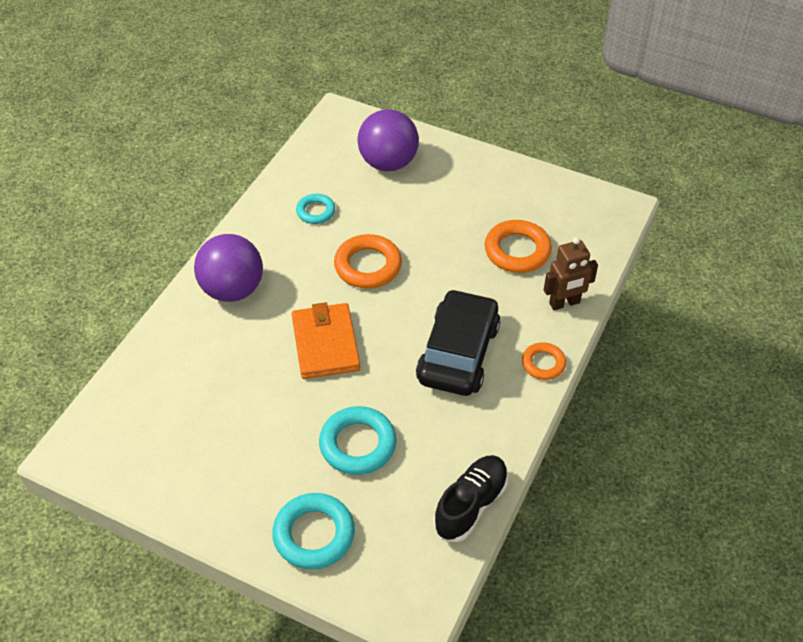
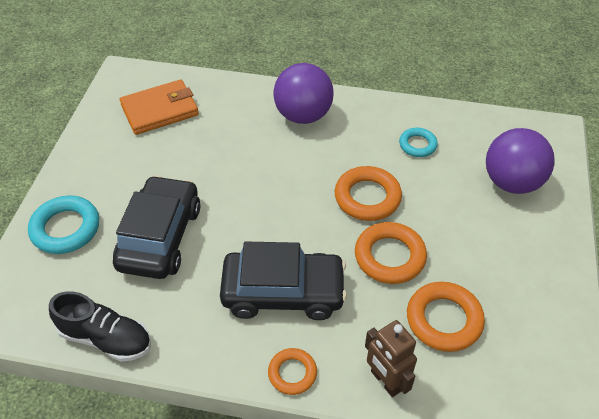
camera: 75 degrees right, 0 degrees up
orange wallet [292,302,360,379] -> orange wallet moved to [120,79,199,135]
turquoise ring [319,406,397,475] -> black car [113,175,200,279]
none -> orange ring [355,222,427,284]

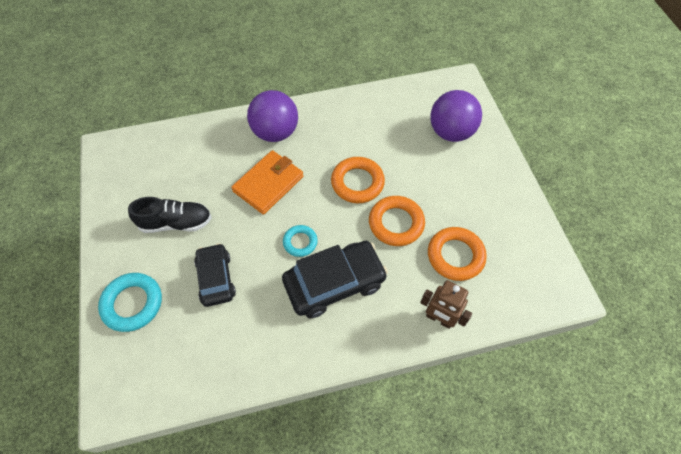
camera: 25 degrees left, 10 degrees up
black shoe [49,291,151,362] -> black shoe moved to [128,197,212,233]
black car [113,175,200,279] -> black car [194,243,236,307], size x0.64
orange wallet [120,79,199,135] -> orange wallet moved to [231,150,303,215]
orange ring [268,348,317,395] -> none
turquoise ring [399,128,438,157] -> turquoise ring moved to [283,225,318,257]

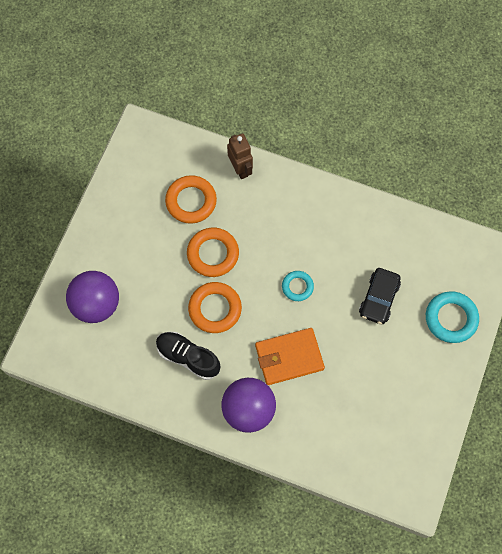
camera: 145 degrees left, 10 degrees up
black shoe [128,197,212,233] -> black shoe moved to [156,332,220,380]
black car [282,241,388,319] -> none

